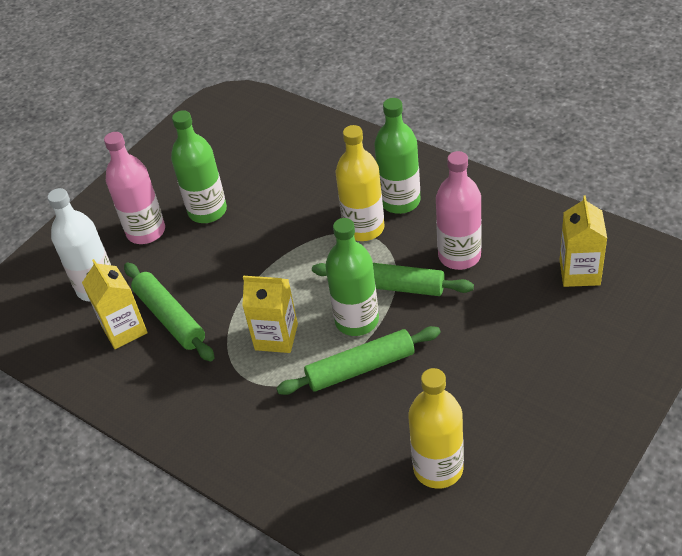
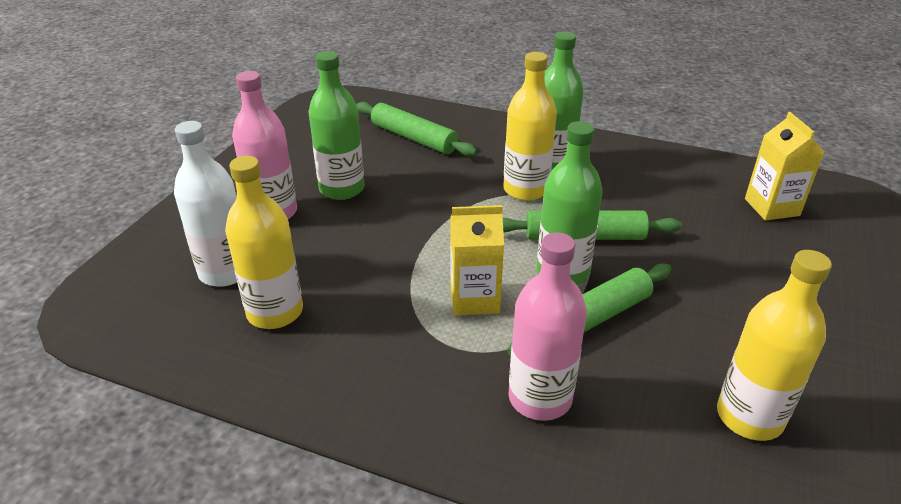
camera: 20 degrees left, 10 degrees down
yellow carton [82,259,148,349] -> yellow bottle [225,156,303,329]
green rolling pin [124,263,214,361] -> green rolling pin moved to [356,102,477,156]
pink bottle [436,151,482,270] -> pink bottle moved to [509,232,587,421]

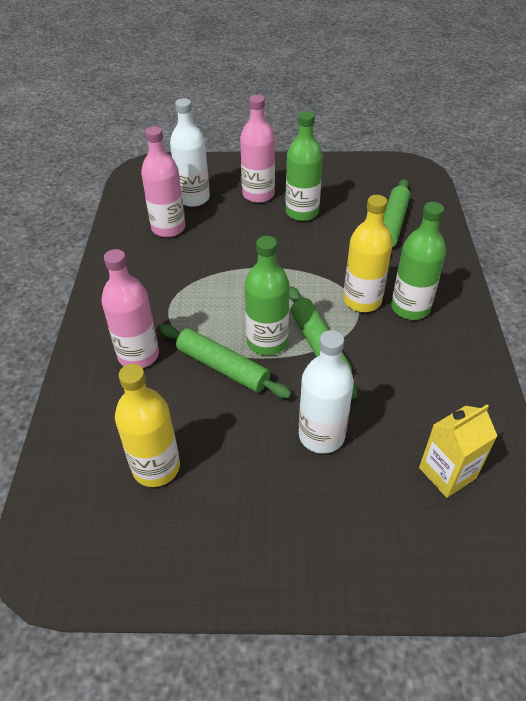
camera: 70 degrees right, 10 degrees up
yellow bottle [225,156,303,329] -> pink bottle [141,126,185,237]
yellow carton [450,205,504,315] -> none
none -> white bottle [299,330,354,454]

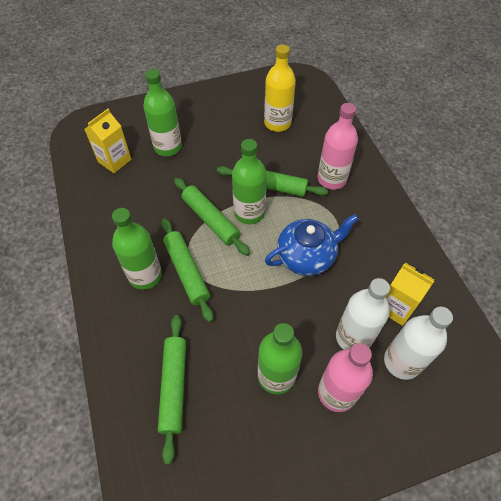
camera: 160 degrees right, 10 degrees up
pink bottle [141,126,185,237] -> yellow carton [386,263,435,326]
white bottle [299,330,354,454] -> white bottle moved to [336,278,390,350]
yellow bottle [343,195,393,312] -> green rolling pin [161,218,214,322]
none -> green bottle [143,69,182,156]
none -> blue teapot [265,214,358,276]

